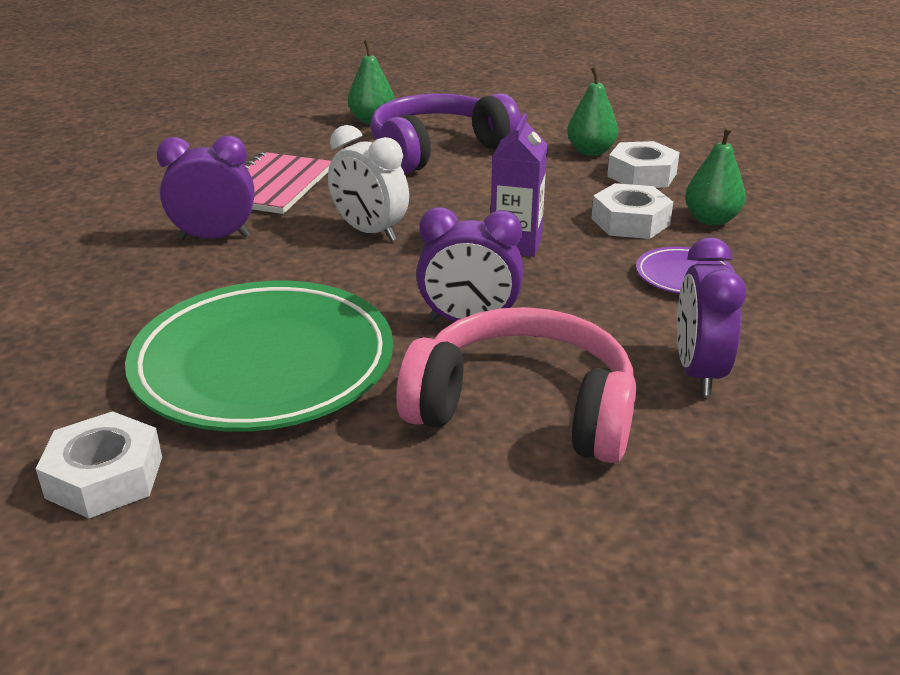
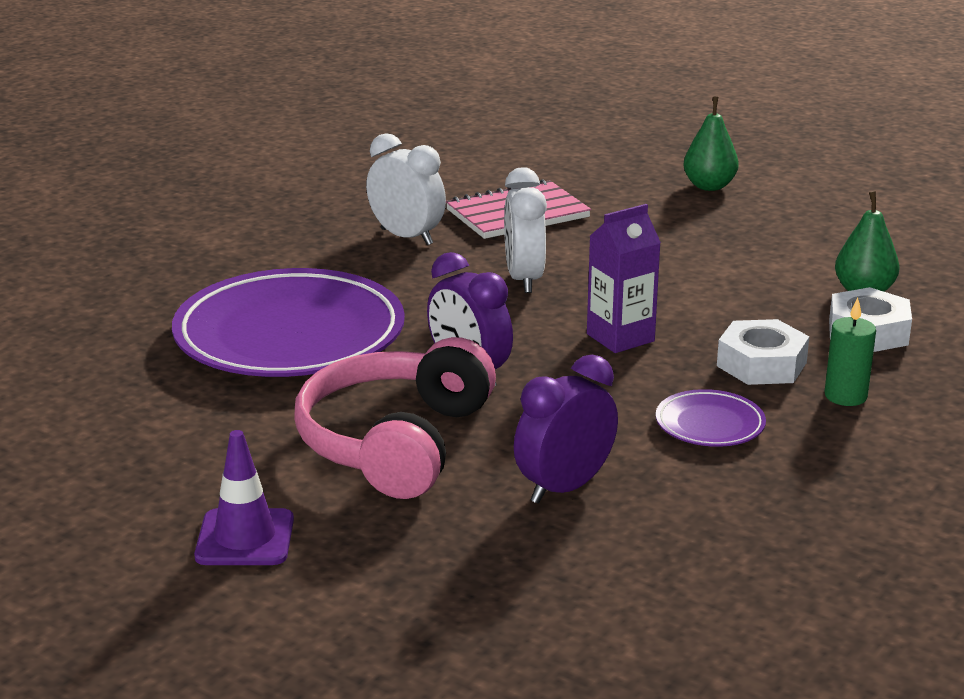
camera: 45 degrees right, 5 degrees down
white nut [36,411,162,518] -> none
green plate [125,281,393,432] -> purple plate [172,268,405,377]
purple clock [157,136,255,240] -> white clock [366,133,446,246]
purple headphones [370,93,521,174] -> none
pink headphones [396,307,636,463] -> pink headphones turned 135 degrees counterclockwise [294,337,496,499]
green pear [685,126,746,226] -> green candle [825,298,876,406]
none -> purple traffic cone [194,430,294,565]

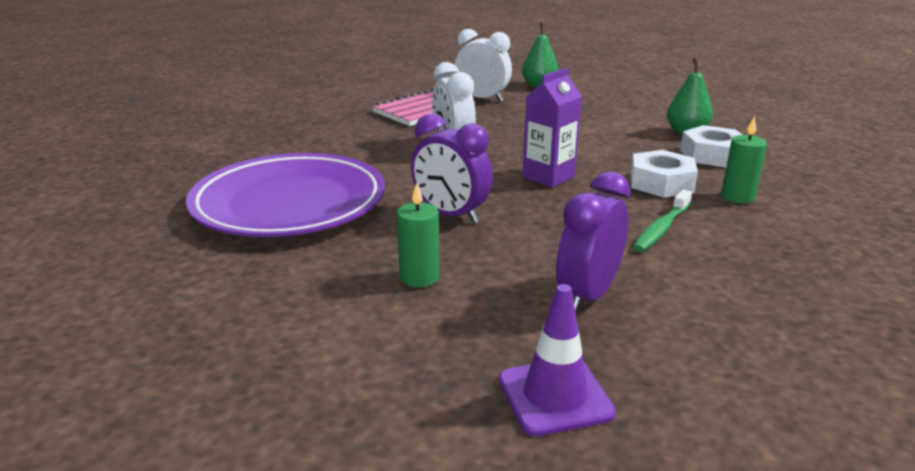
camera: 15 degrees left, 0 degrees up
purple traffic cone [194,430,294,565] -> purple traffic cone moved to [499,284,616,436]
pink headphones [294,337,496,499] -> green candle [397,183,440,287]
white clock [366,133,446,246] -> white clock moved to [455,29,512,102]
purple plate [656,389,766,447] -> green toothbrush [633,190,692,252]

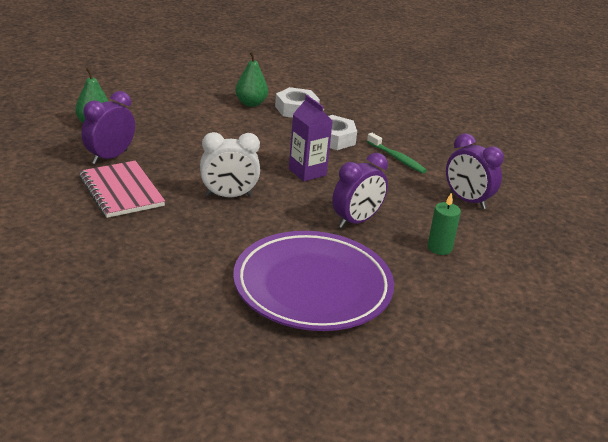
camera: 80 degrees left, 5 degrees up
white clock [455,29,512,102] -> purple clock [81,91,135,164]
purple traffic cone [499,284,616,436] -> none
green candle [721,116,767,203] -> none

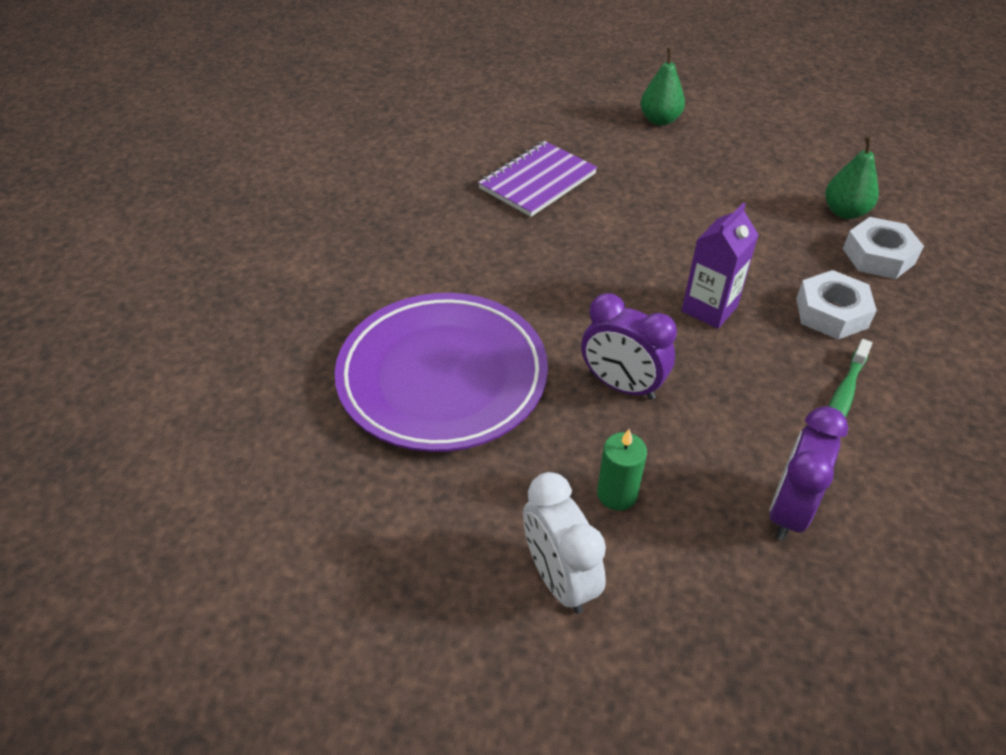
camera: 75 degrees right, 15 degrees up
pink notebook [79,161,165,218] -> purple notebook [478,141,597,217]
purple clock [81,91,135,164] -> none
white clock [200,132,260,197] -> white clock moved to [523,472,606,614]

